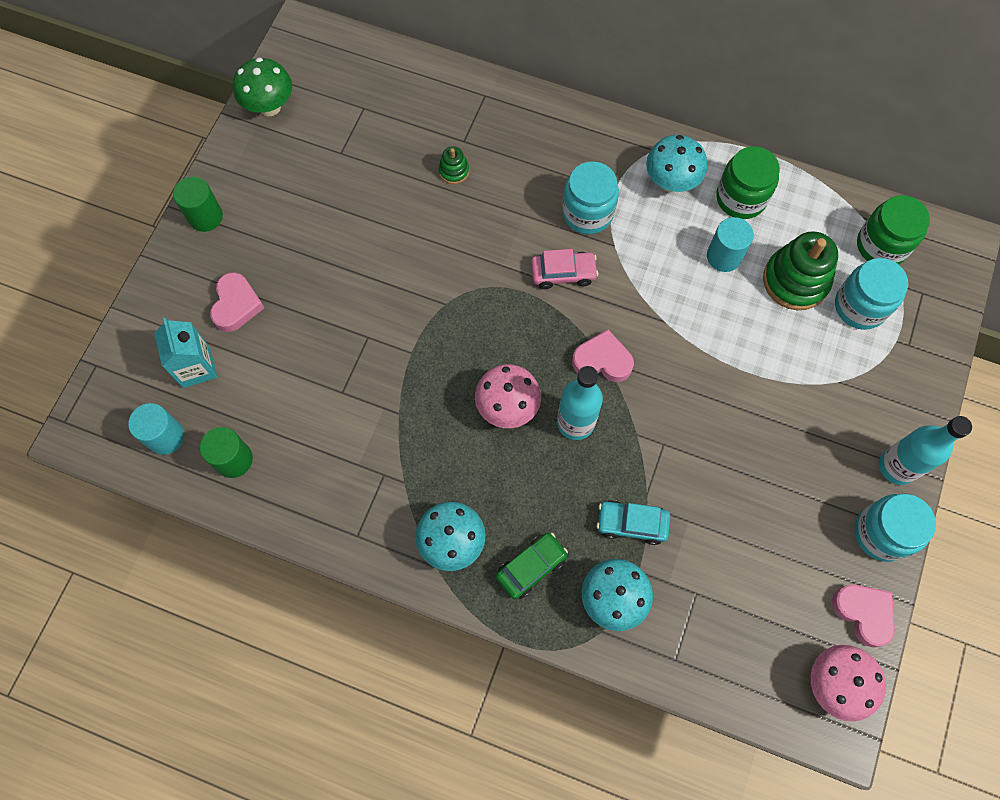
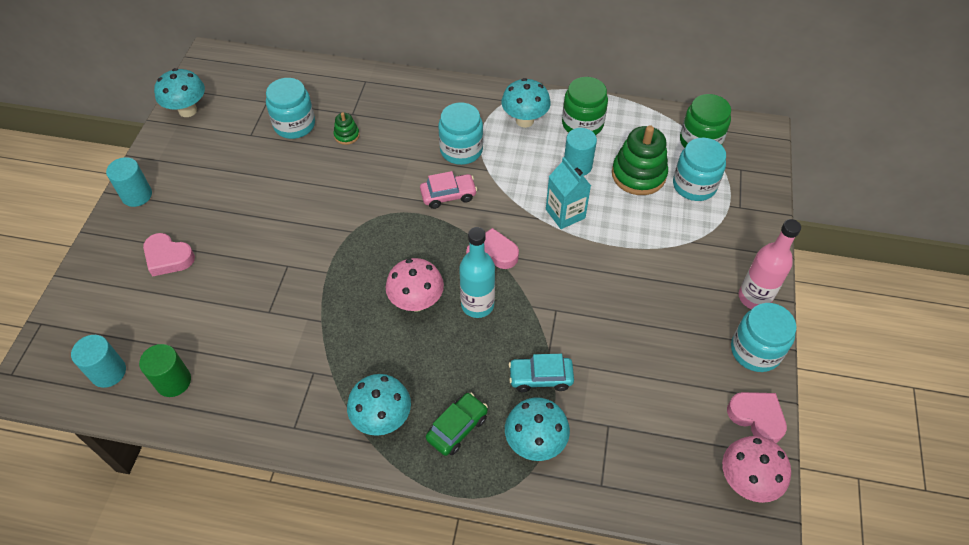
camera: 10 degrees left, 15 degrees down
turquoise carton [154,318,217,388] -> turquoise carton moved to [546,157,591,229]
green cylinder [173,176,223,232] -> turquoise cylinder [106,157,152,207]
pink heart [210,272,264,332] -> pink heart turned 120 degrees clockwise [143,233,195,277]
green mushroom [233,58,292,116] -> turquoise mushroom [154,68,205,117]
turquoise bottle [879,416,972,485] -> pink bottle [739,219,801,309]
none -> turquoise jar [266,78,315,139]

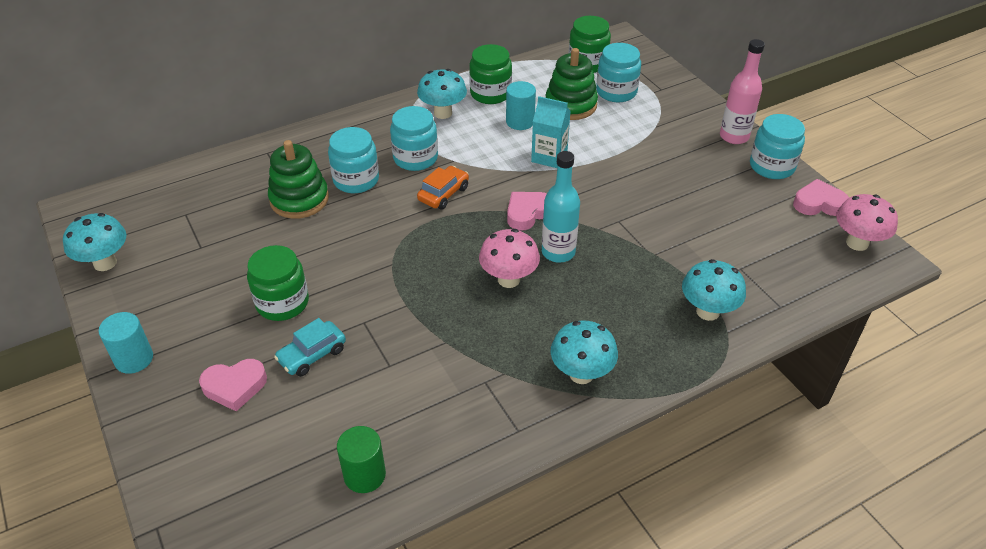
camera: 40 degrees left, 10 degrees down
turquoise cylinder [71,335,126,388] -> none
turquoise jar [266,78,315,139] -> turquoise jar moved to [328,127,379,193]
green stacking toy [334,112,360,145] -> green stacking toy [268,140,329,219], size x2.08
pink car [420,171,477,209] -> orange car [417,166,469,210]
green car [426,393,488,456] -> none
turquoise car [509,354,574,392] -> turquoise car moved to [274,318,346,377]
none -> green jar [247,245,309,321]

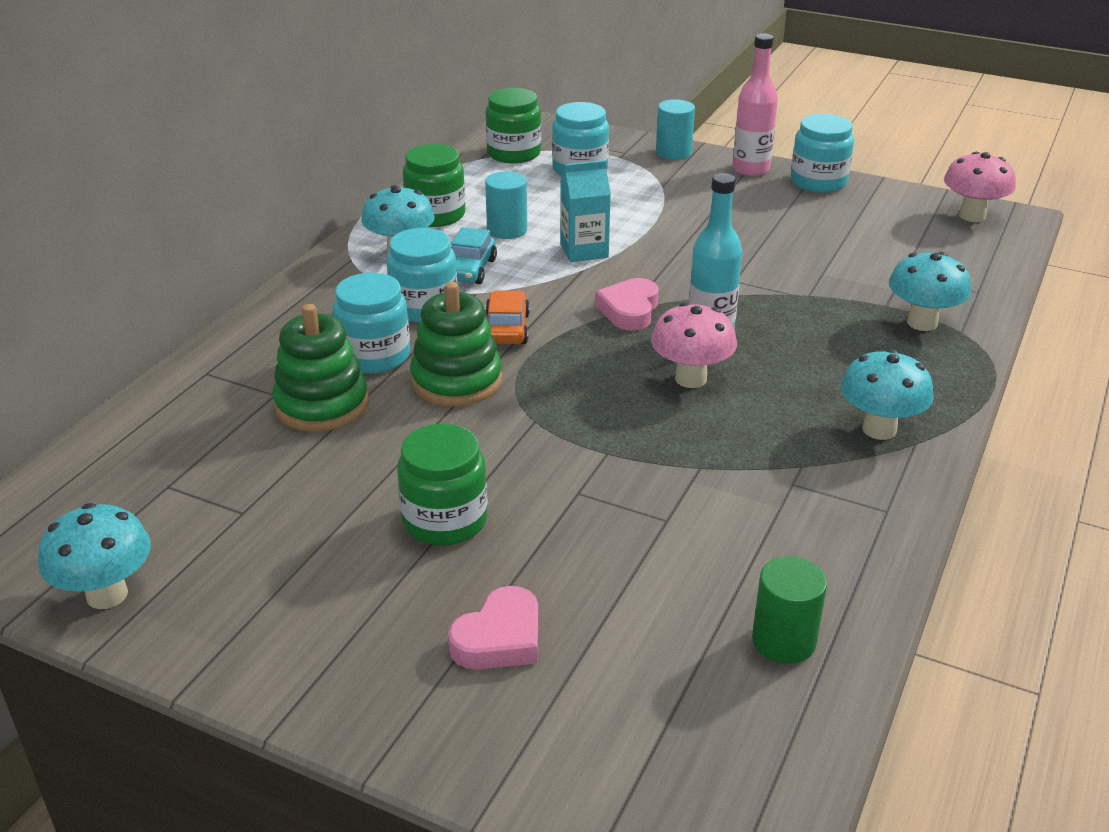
camera: 35 degrees left, 10 degrees down
turquoise cylinder [99,312,153,374] -> turquoise cylinder moved to [656,99,695,160]
turquoise car [274,318,346,377] -> turquoise car moved to [451,227,497,284]
green stacking toy [546,48,598,120] -> green stacking toy moved to [410,282,502,406]
pink heart [793,179,849,216] -> none

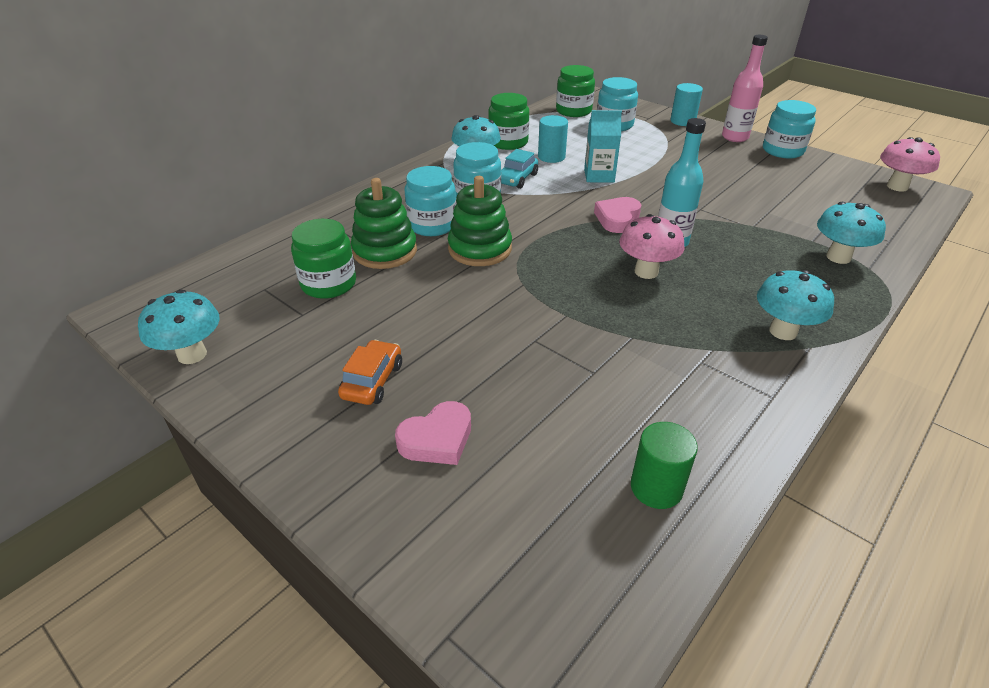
camera: 15 degrees right, 5 degrees up
green jar [397,424,488,546] -> green jar moved to [291,219,356,299]
orange car [486,290,530,344] -> orange car moved to [338,340,402,405]

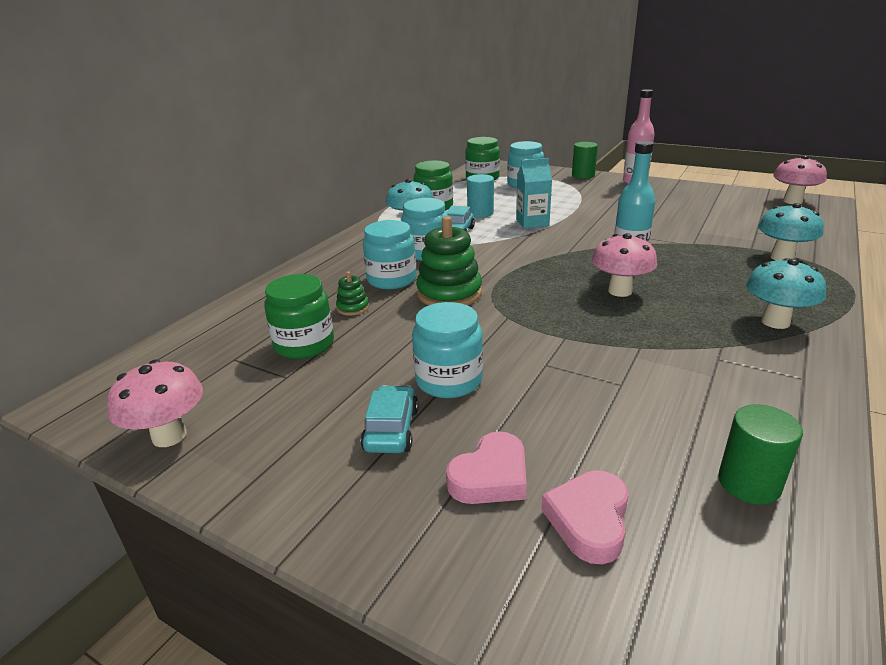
camera: 10 degrees left, 10 degrees down
turquoise mushroom [138,290,219,364] -> pink mushroom [107,360,203,447]
orange car [338,340,402,405] -> turquoise car [361,385,419,453]
green stacking toy [351,178,417,269] -> green stacking toy [336,271,369,316], size x0.48
pink heart [594,197,641,233] -> pink heart moved to [541,470,629,564]
turquoise cylinder [671,83,703,126] -> green cylinder [572,142,598,179]
turquoise jar [763,100,816,159] -> turquoise jar moved to [412,302,483,398]

